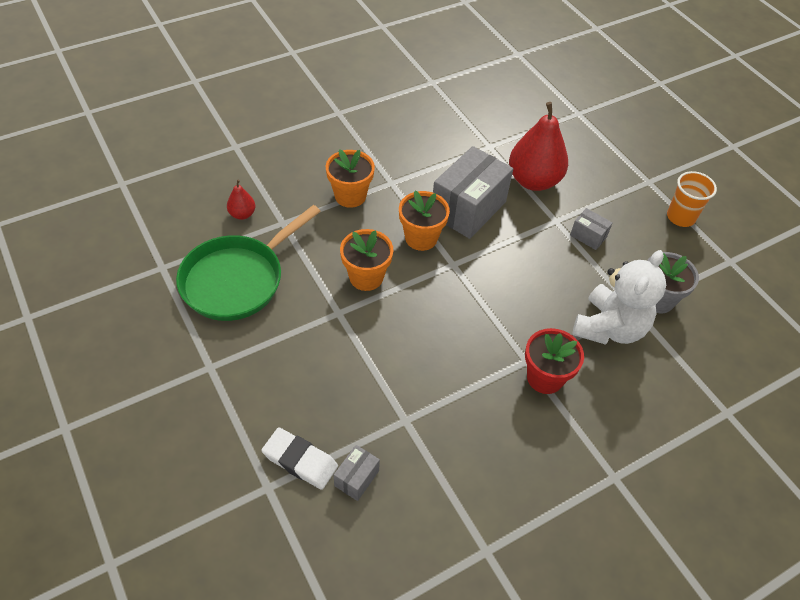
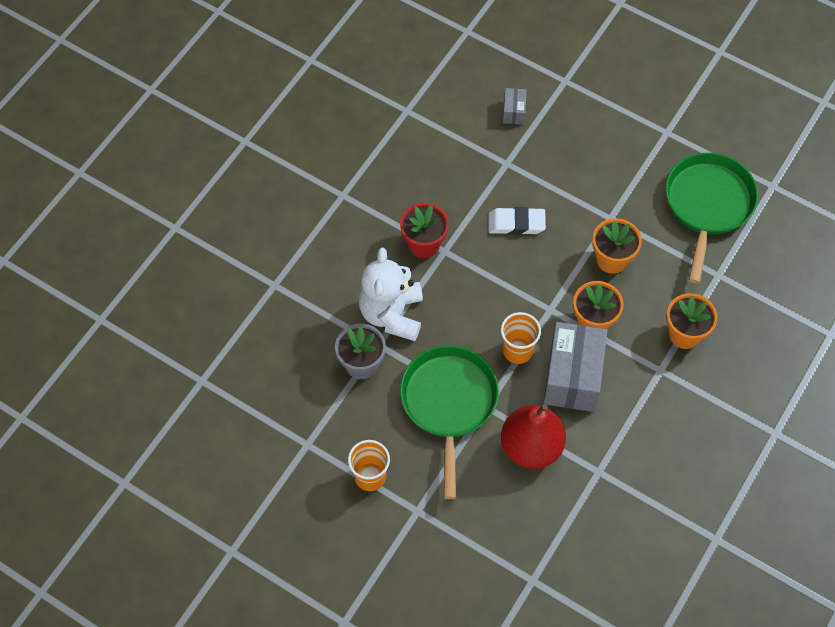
camera: 155 degrees right, 10 degrees up
red pear [227,180,255,220] -> none
white eraser [262,427,338,490] -> white eraser moved to [489,207,546,235]
grey box [570,208,613,250] -> green pan [400,345,499,499]
none -> orange cup [501,312,541,364]

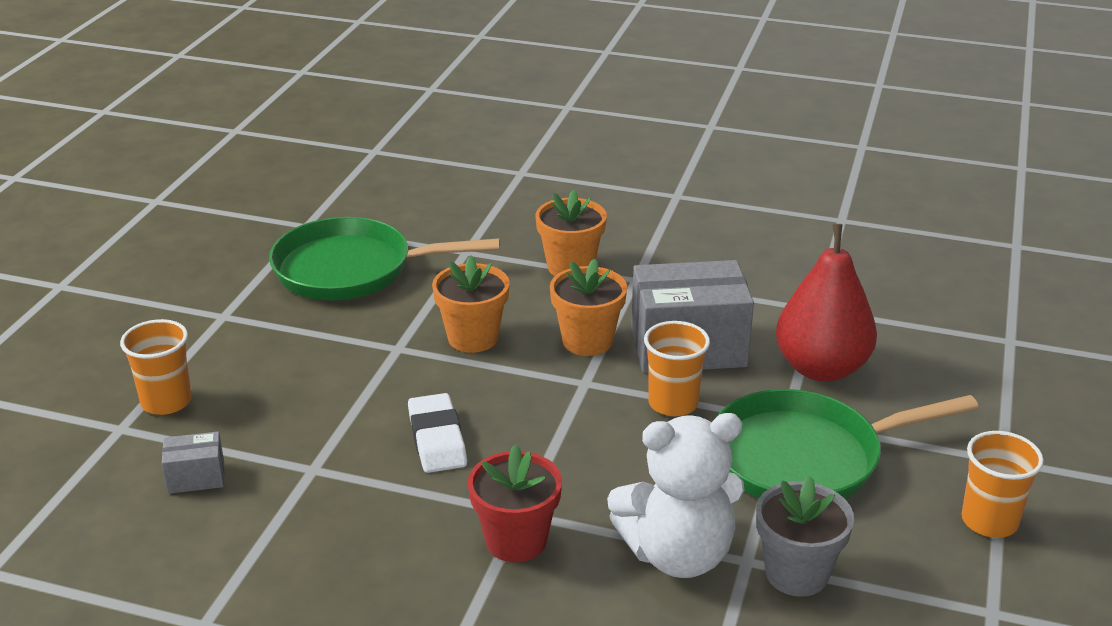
camera: 105 degrees left, 30 degrees down
none -> orange cup [120,319,192,415]

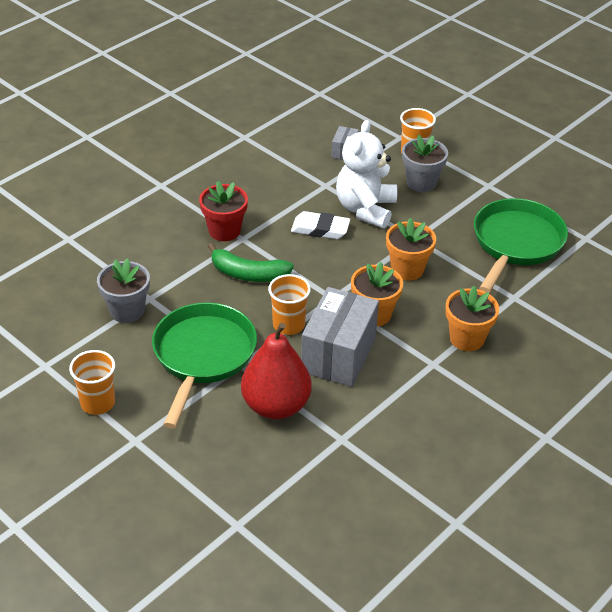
camera: 115 degrees right, 10 degrees up
white teddy bear [607,413,745,578] -> white teddy bear moved to [336,120,397,228]
none -> green banana [208,243,294,282]
none -> grey flower pot [402,134,448,192]

